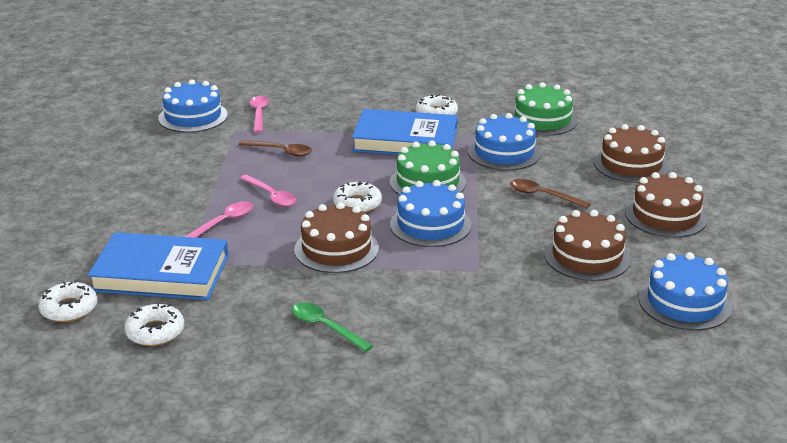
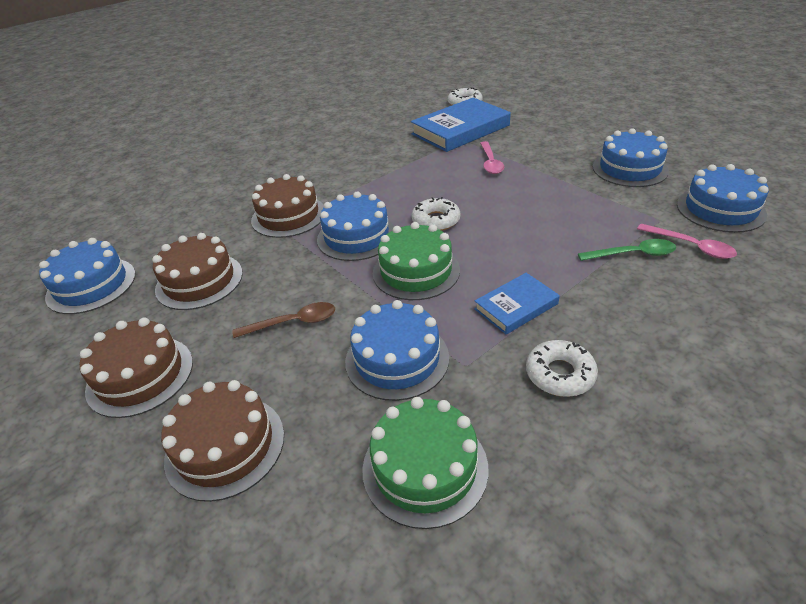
camera: 140 degrees right, 10 degrees up
white donut [124,303,184,346] -> none
brown spoon [239,140,312,157] -> none
pink spoon [240,175,297,207] -> none
green spoon [292,302,373,352] -> green spoon moved to [578,239,676,261]
brown cake [294,202,379,273] -> brown cake moved to [251,174,324,238]
blue book [352,109,457,155] -> blue book [474,273,560,334], size x0.54
none -> blue cake [593,128,669,187]

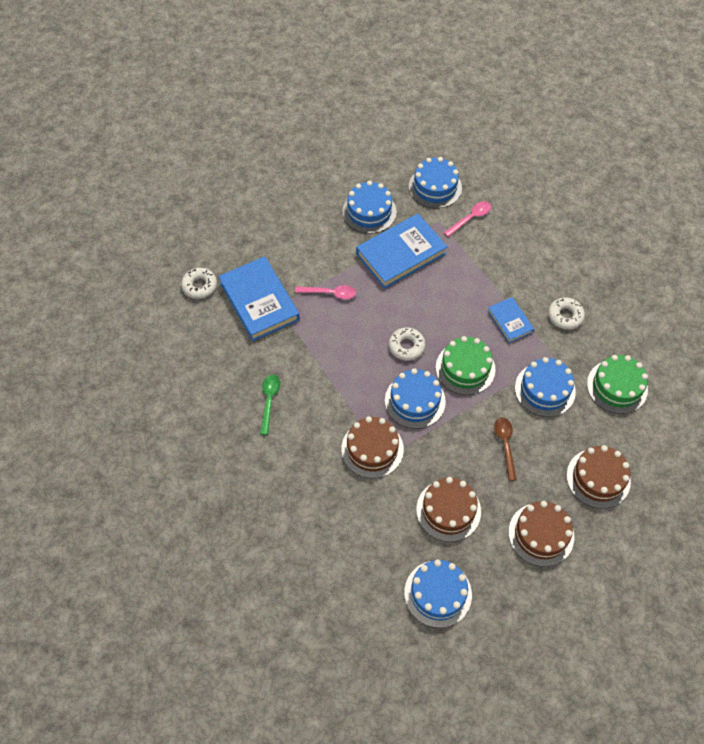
camera: 85 degrees left, 20 degrees up
green spoon [578,239,676,261] -> green spoon moved to [260,375,280,435]
none -> blue book [356,214,447,289]

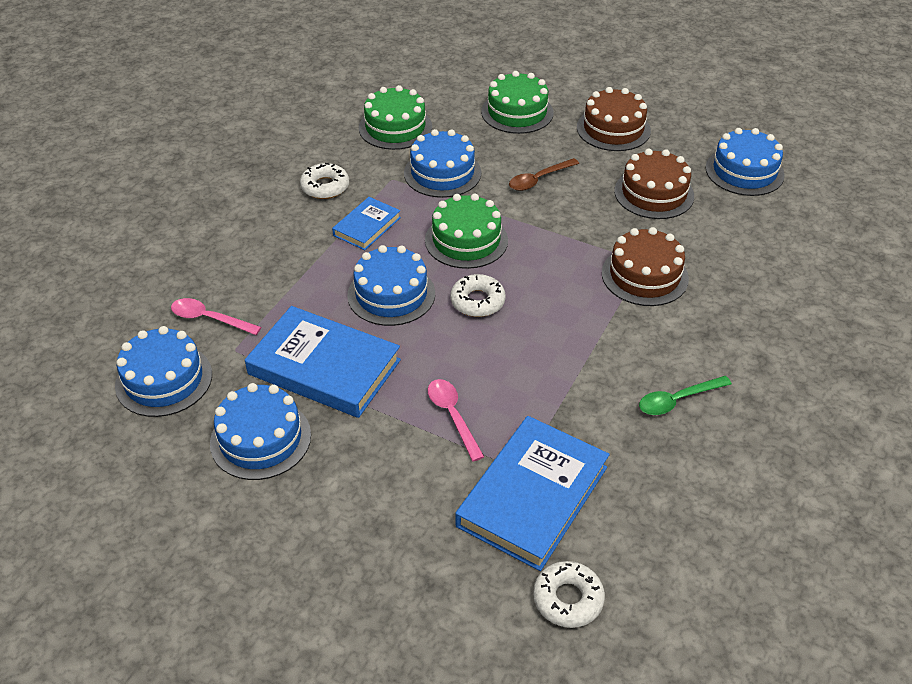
camera: 120 degrees left, 15 degrees down
blue cake [385,368,446,429] -> blue cake moved to [347,245,435,326]
brown cake [566,445,631,509] -> green cake [481,71,554,134]

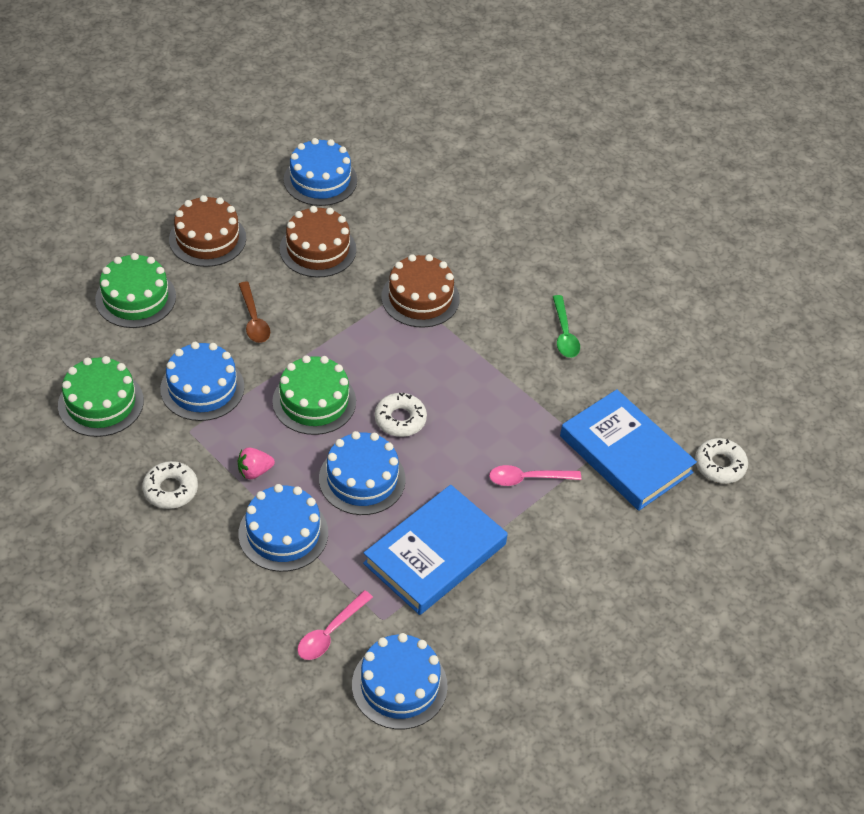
camera: 75 degrees left, 5 degrees up
blue cake [210,383,311,480] -> blue cake moved to [238,484,328,572]
blue book [332,197,401,250] -> pink strawberry [237,447,275,479]

